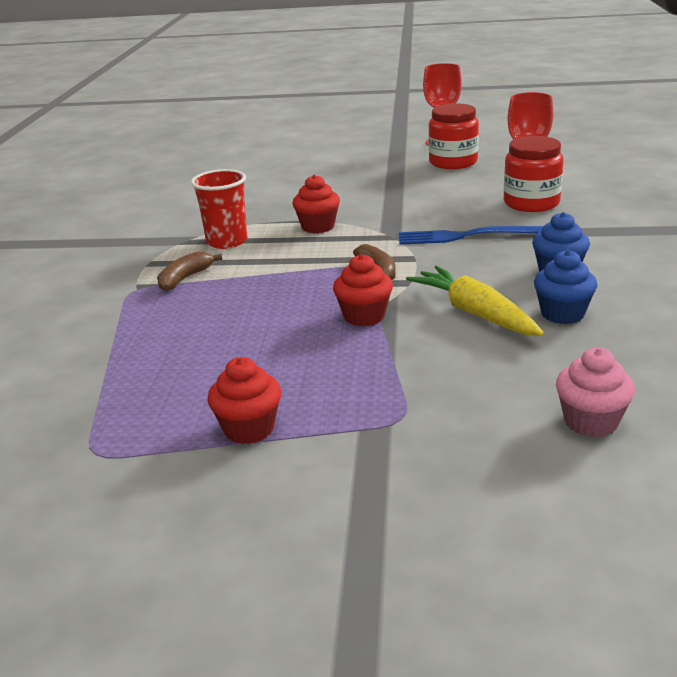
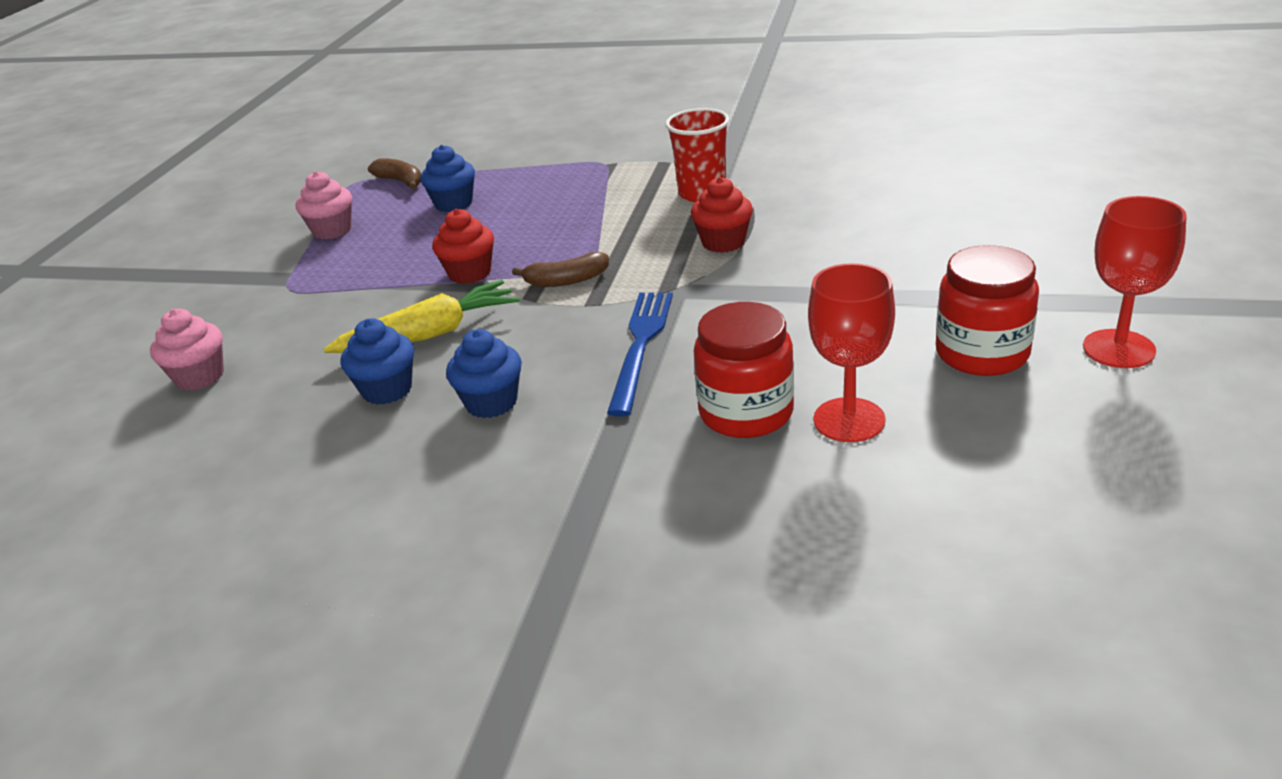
camera: 100 degrees right, 5 degrees up
brown banana [157,251,222,291] -> brown banana moved to [368,158,421,189]
red cupcake [207,357,281,444] -> pink cupcake [296,171,352,239]
none -> blue cupcake [421,145,475,212]

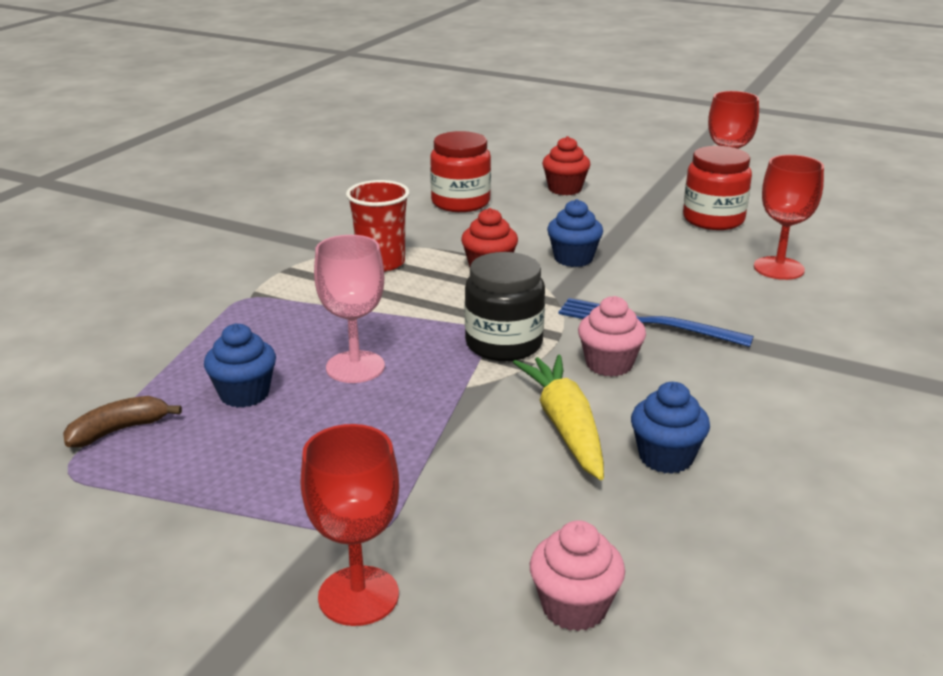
camera: 80 degrees left, 5 degrees down
pink cupcake [296,171,352,239] -> pink cupcake moved to [578,296,646,377]
red cupcake [432,209,494,284] -> red cupcake moved to [542,136,590,195]
blue cupcake [446,329,522,418] -> blue cupcake moved to [547,199,603,267]
brown banana [512,252,609,287] -> black jar [465,252,545,361]
red jar [694,302,794,438] -> red jar moved to [430,131,491,212]
none -> red goblet [300,424,399,626]
none -> pink goblet [314,235,385,383]

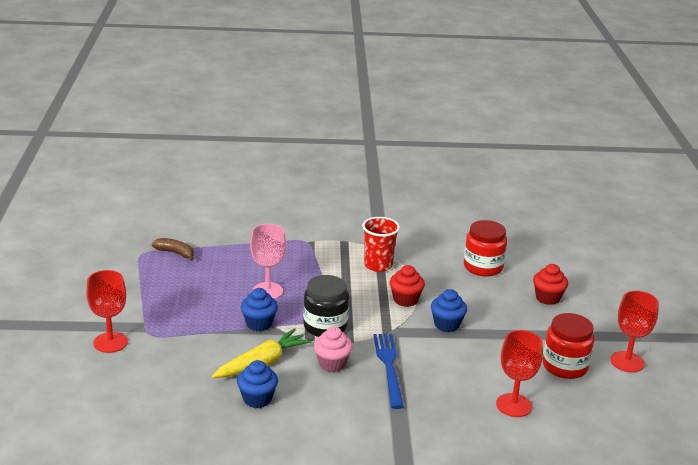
camera: 60 degrees right, 0 degrees up
blue cupcake [204,323,276,408] -> blue cupcake moved to [241,288,278,331]
pink cupcake [530,520,625,631] -> none

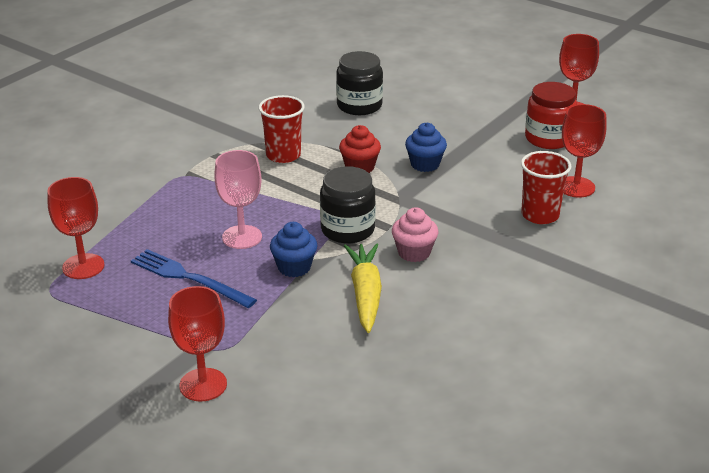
camera: 50 degrees left, 5 degrees up
brown banana [152,238,194,261] -> red goblet [47,177,104,279]
blue cupcake [237,360,278,408] -> none
blue fork [373,334,404,409] -> blue fork moved to [131,249,257,308]
red jar [464,220,507,277] -> black jar [336,51,383,115]
red cupcake [533,264,568,305] -> none
none -> red cup [521,151,571,224]

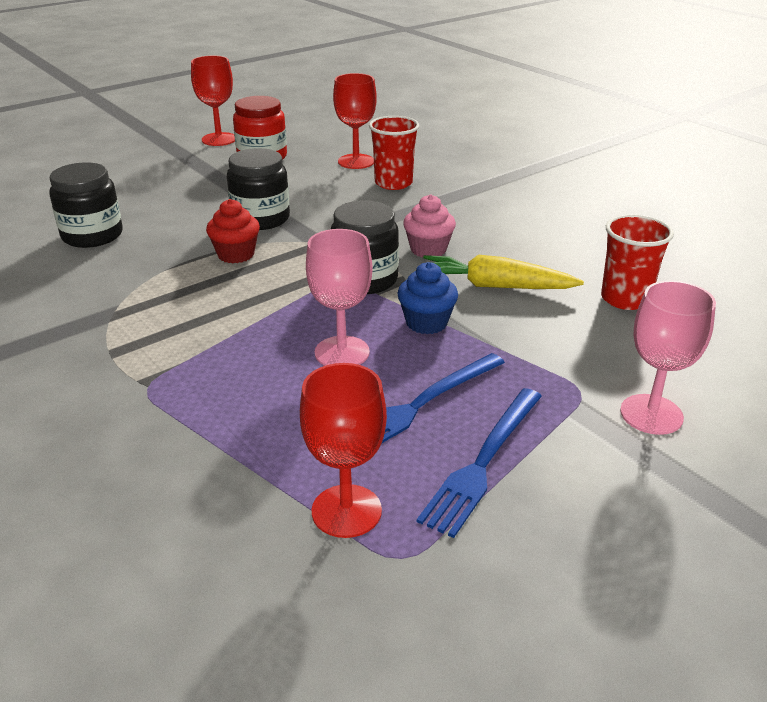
camera: 75 degrees left, 0 degrees up
red goblet [168,286,227,402] -> pink goblet [620,281,716,435]
red cup [259,95,305,163] -> red cup moved to [601,214,674,310]
blue cupcake [405,123,447,172] -> black jar [227,148,290,230]
none -> blue fork [417,388,542,538]

